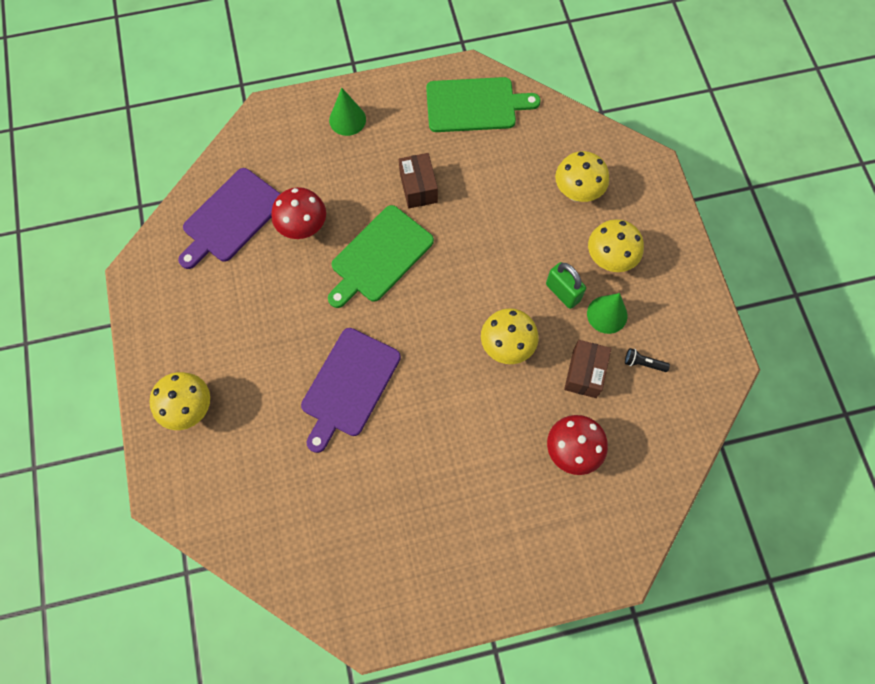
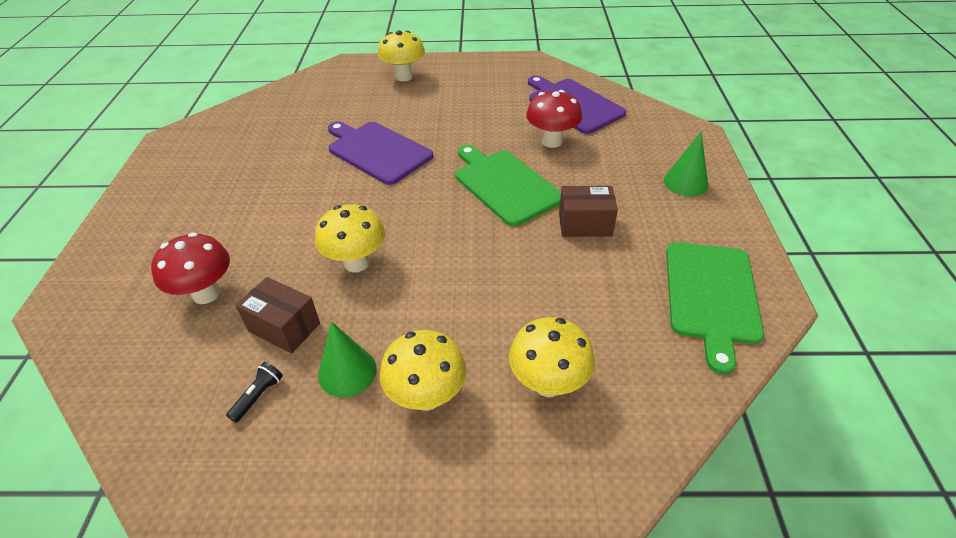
camera: 105 degrees right, 25 degrees down
green padlock [546,262,586,309] -> none

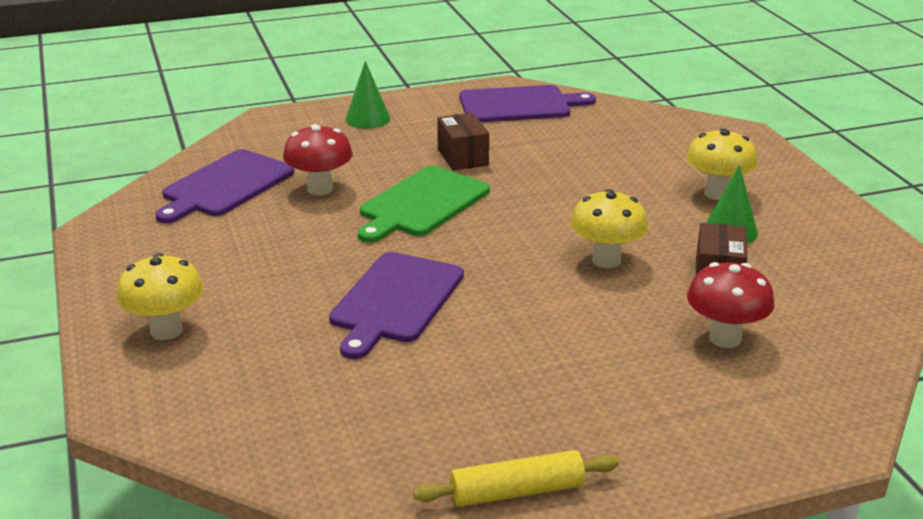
camera: 110 degrees left, 15 degrees down
black flashlight [226,362,283,423] -> none
yellow mushroom [509,317,595,397] -> none
green cutting board [666,242,764,374] -> purple cutting board [459,85,596,122]
none -> yellow rolling pin [413,450,619,507]

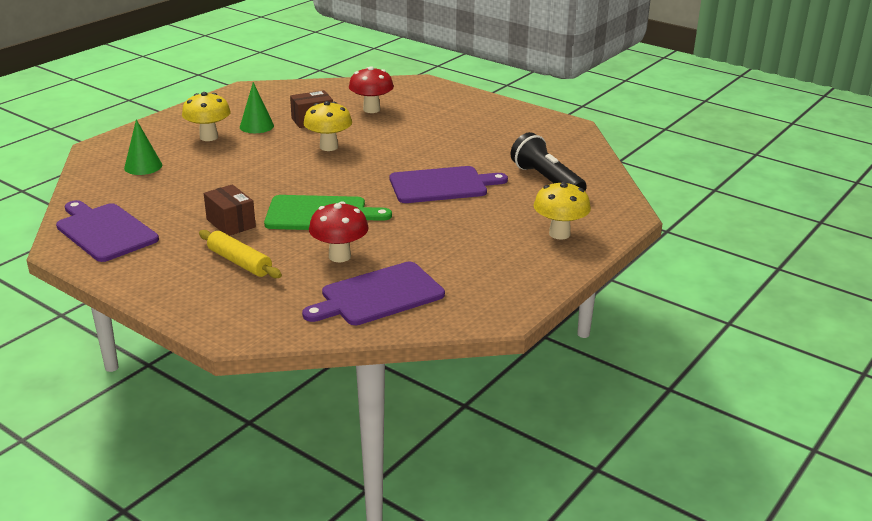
camera: 125 degrees left, 0 degrees up
purple cutting board [155,149,294,223] -> purple cutting board turned 150 degrees clockwise [302,262,445,325]
green cone [345,61,390,129] -> green cone moved to [124,119,162,175]
yellow rolling pin [413,450,619,507] -> yellow rolling pin moved to [199,230,282,278]
brown box [437,113,489,171] -> brown box turned 75 degrees counterclockwise [204,184,256,236]
none -> black flashlight [511,132,587,191]

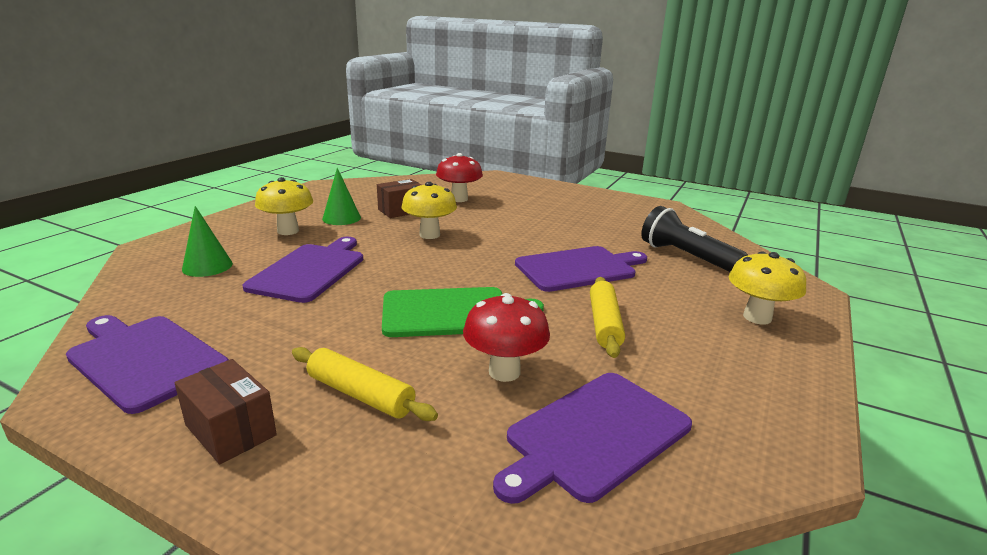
camera: 10 degrees left, 5 degrees down
brown box [204,184,256,236] -> brown box moved to [175,359,277,464]
none -> purple cutting board [242,237,363,303]
none -> yellow rolling pin [590,277,625,358]

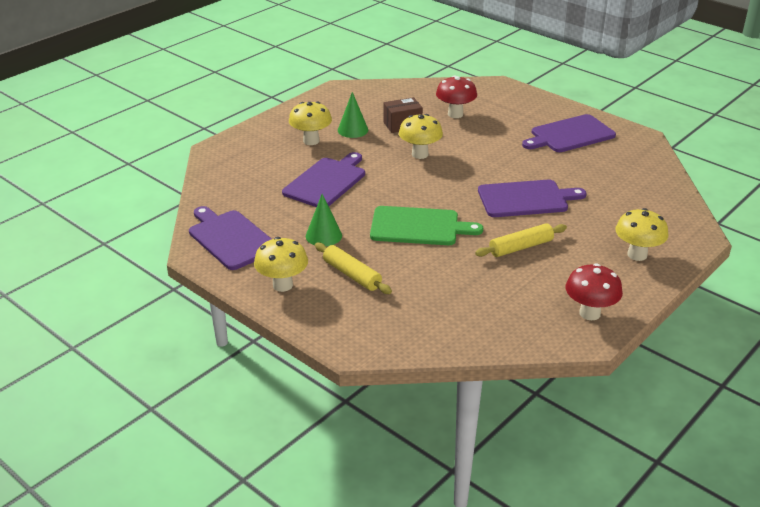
camera: 15 degrees right, 10 degrees up
brown box [175,359,277,464] -> yellow mushroom [254,237,308,292]
green cone [182,206,233,277] -> green cone moved to [306,194,342,246]
red mushroom [463,293,550,382] -> red mushroom moved to [566,263,623,320]
purple cutting board [493,373,692,504] -> purple cutting board moved to [522,114,616,152]
yellow rolling pin [590,277,625,358] -> yellow rolling pin turned 45 degrees clockwise [475,223,567,257]
black flashlight [641,206,748,272] -> none

